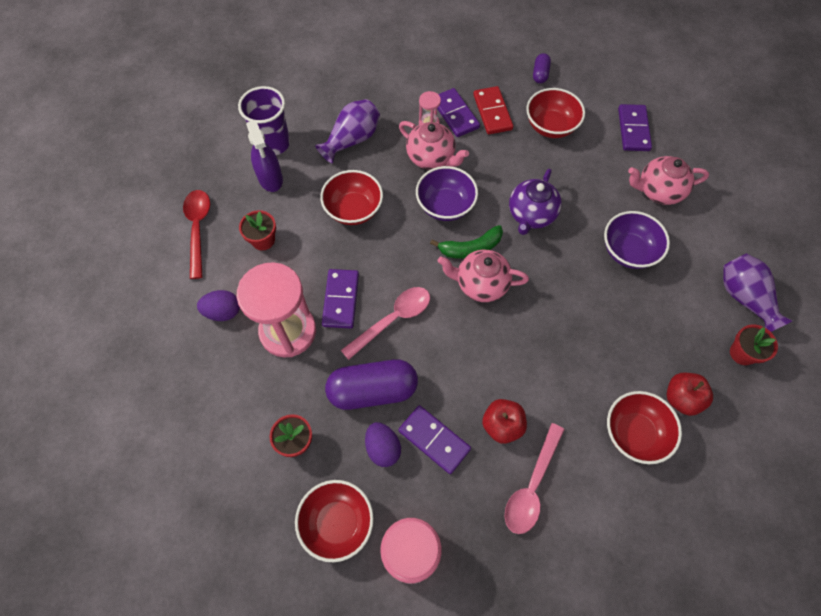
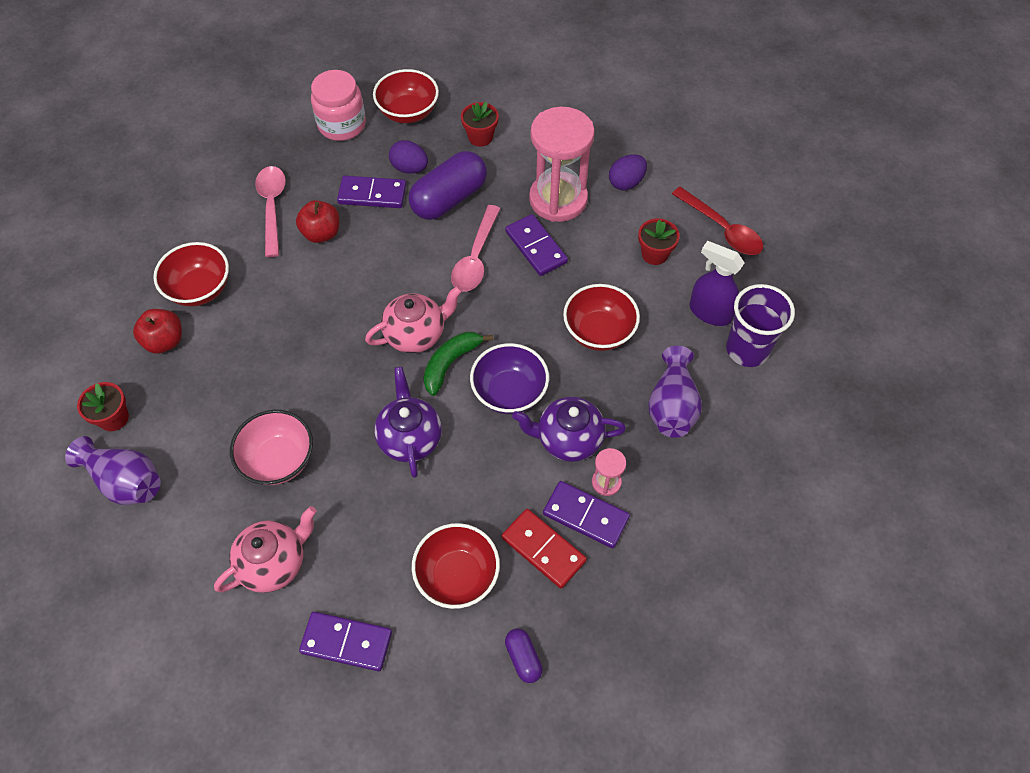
camera: 145 degrees right, 5 degrees down
pink teapot [399,121,469,170] -> purple teapot [512,397,626,462]
purple bowl [604,211,670,269] -> pink bowl [230,410,313,485]
purple domino [618,104,652,151] -> purple domino turned 45 degrees counterclockwise [299,612,392,671]

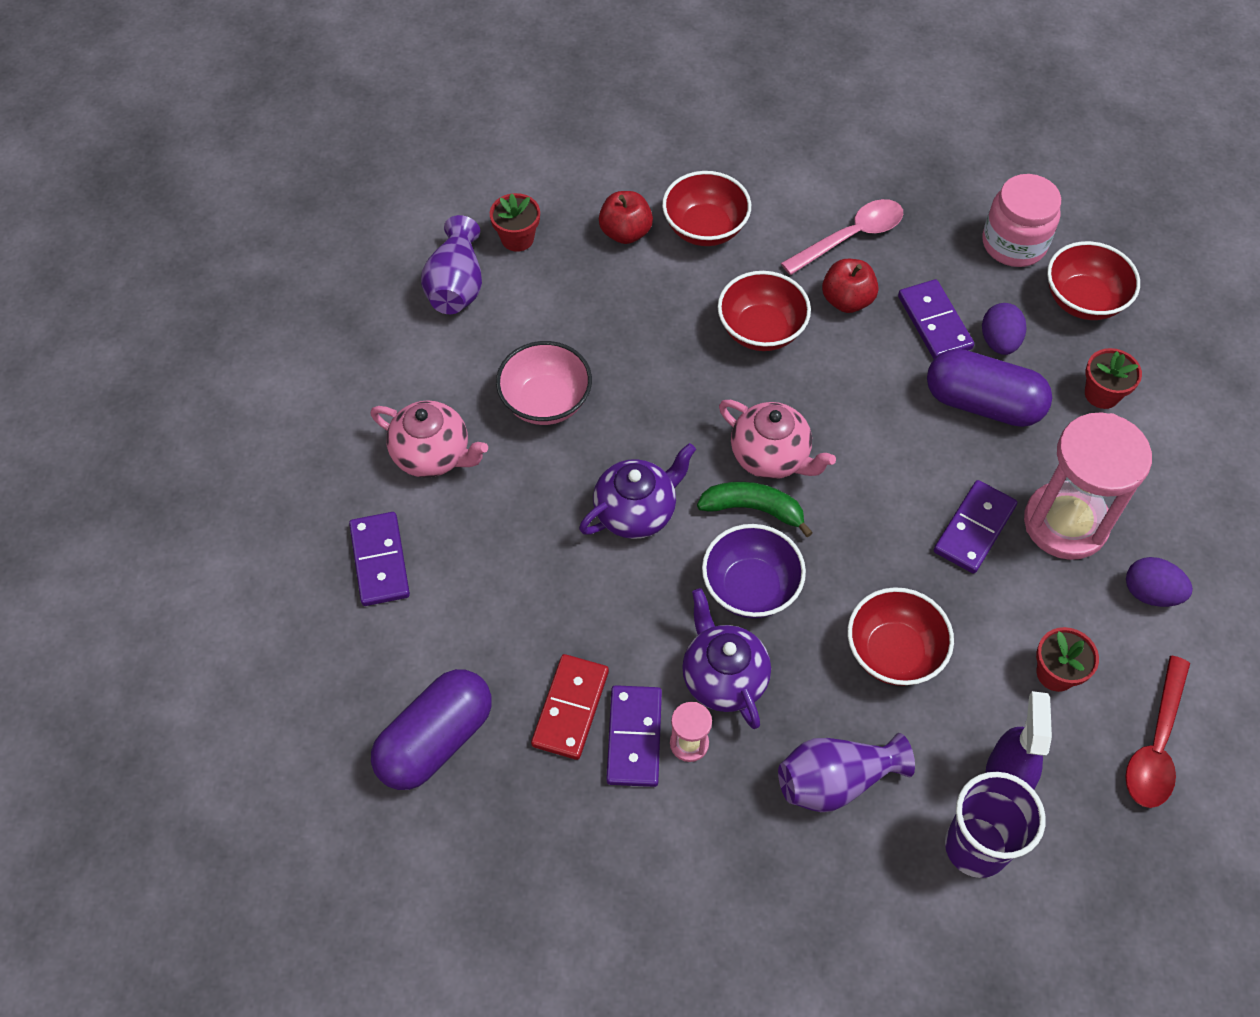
camera: 65 degrees right, 0 degrees up
red bowl [412,523,500,609] -> red bowl moved to [718,271,811,351]
pink spoon [451,205,501,292] -> none
purple capsule [505,629,543,683] -> purple capsule [371,669,492,790], size x2.12

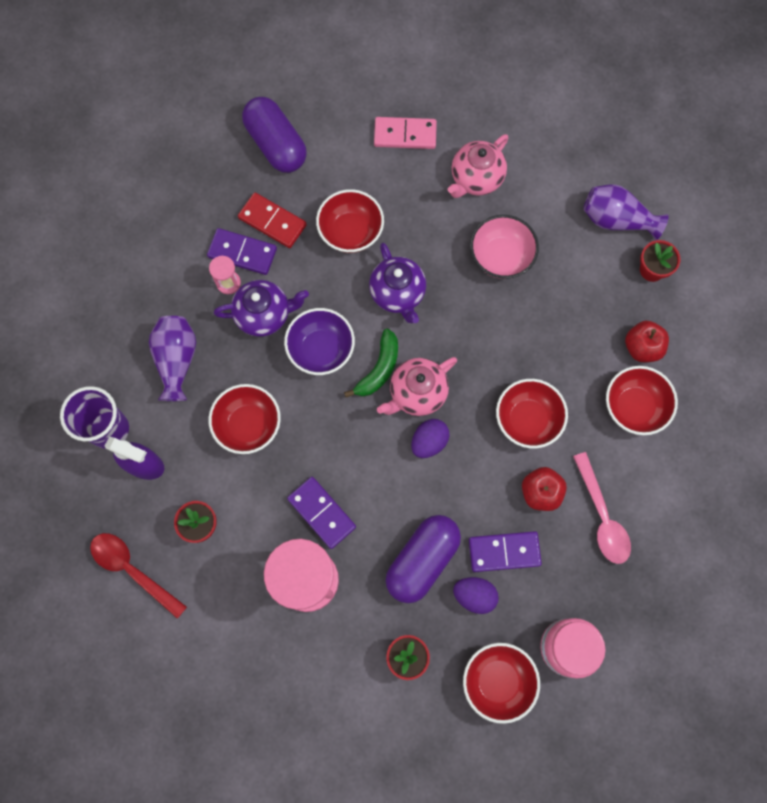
camera: 105 degrees right, 15 degrees up
purple domino [349,512,410,606] -> pink domino [374,117,437,149]
purple egg [1126,557,1193,607] -> purple egg moved to [411,419,450,458]
none -> red bowl [316,189,384,253]

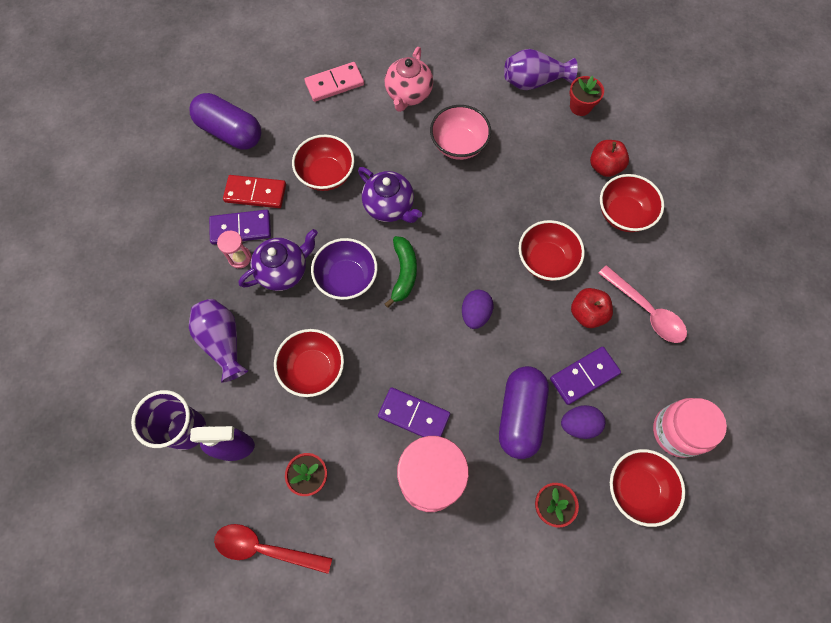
camera: 25 degrees left, 5 degrees down
pink teapot [377,357,457,416] -> none

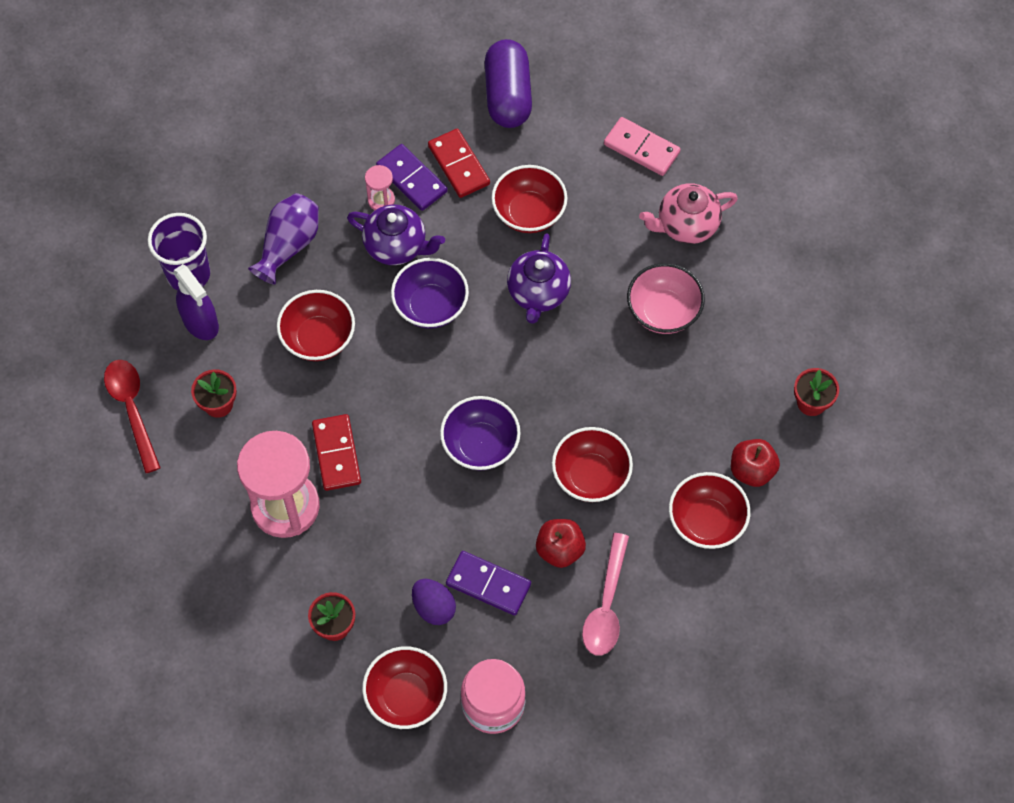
camera: 55 degrees right, 5 degrees down
purple domino [378,387,450,437] -> red domino [312,414,361,491]
green banana [385,236,417,308] -> none
purple egg [462,290,493,329] -> purple bowl [440,396,521,470]
purple capsule [499,366,549,459] -> none
purple vase [504,49,578,90] -> none

